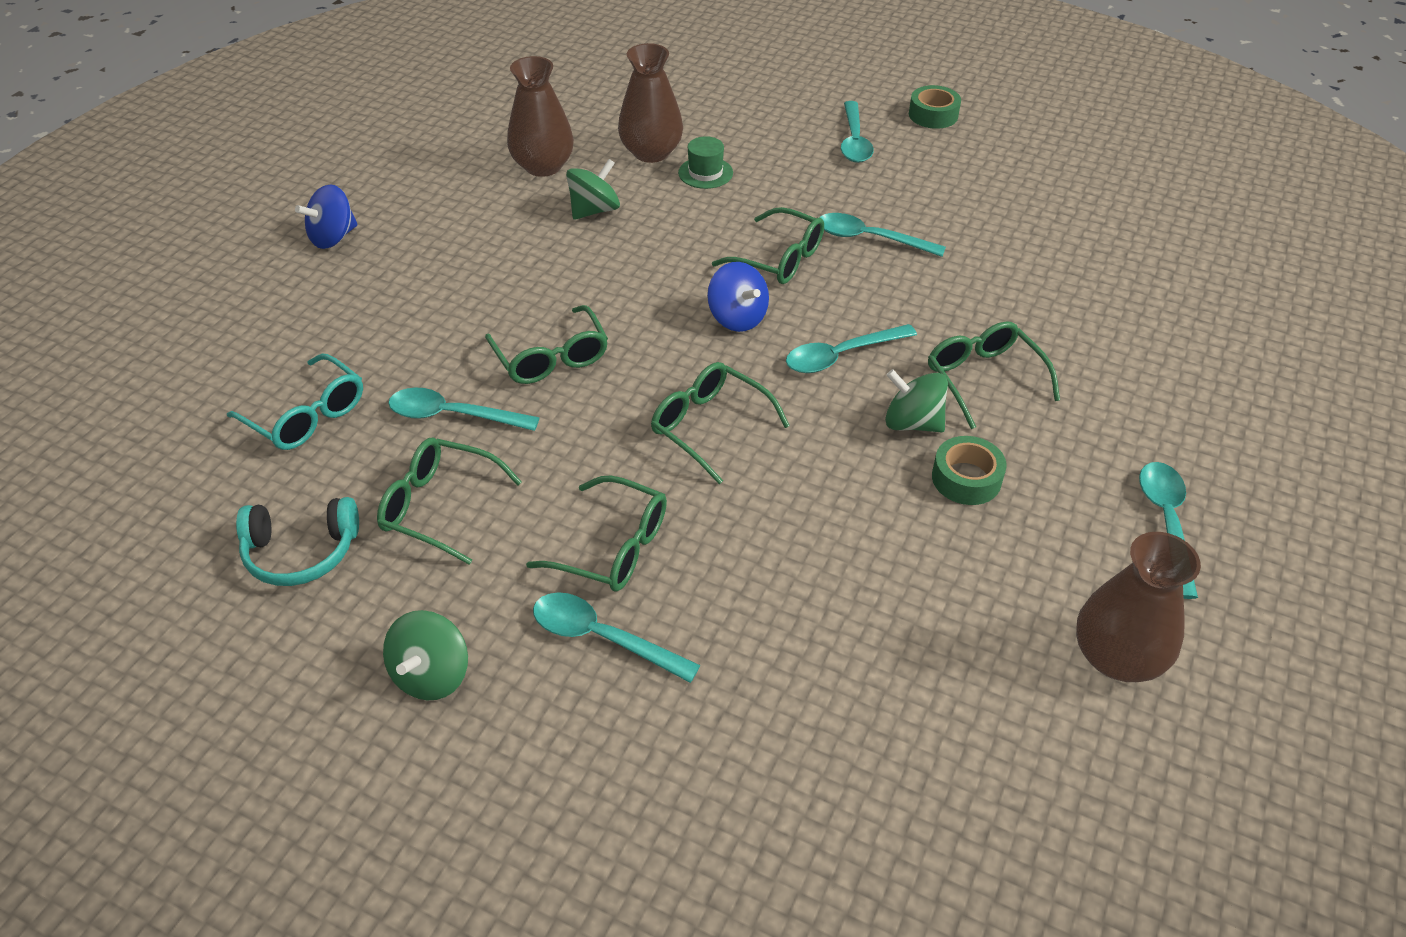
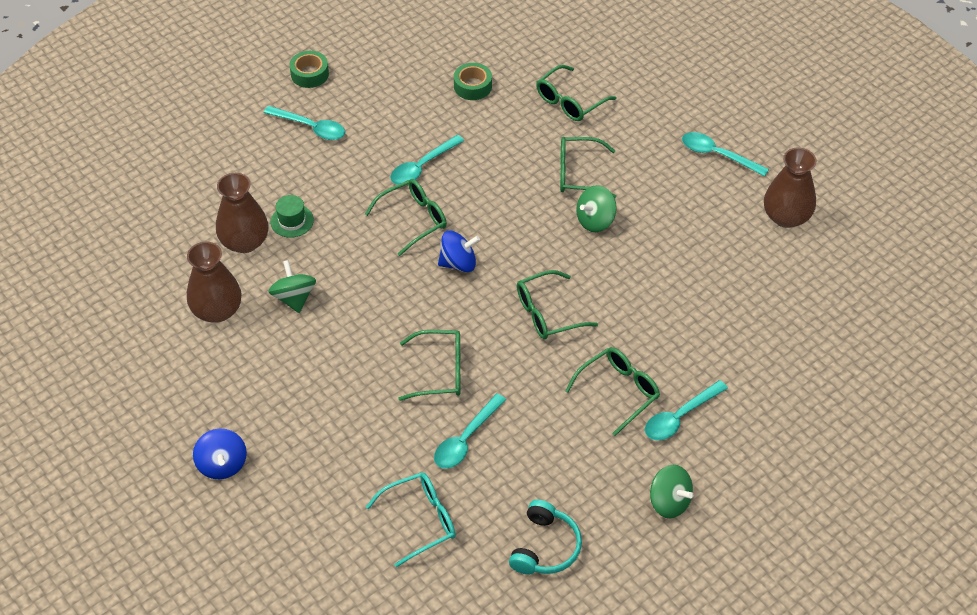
camera: 65 degrees left, 5 degrees up
green glasses [377,438,522,565] -> green glasses moved to [536,65,616,121]
turquoise spoon [786,324,917,373] -> none
green tape [932,436,1007,505] -> green tape moved to [454,63,492,100]

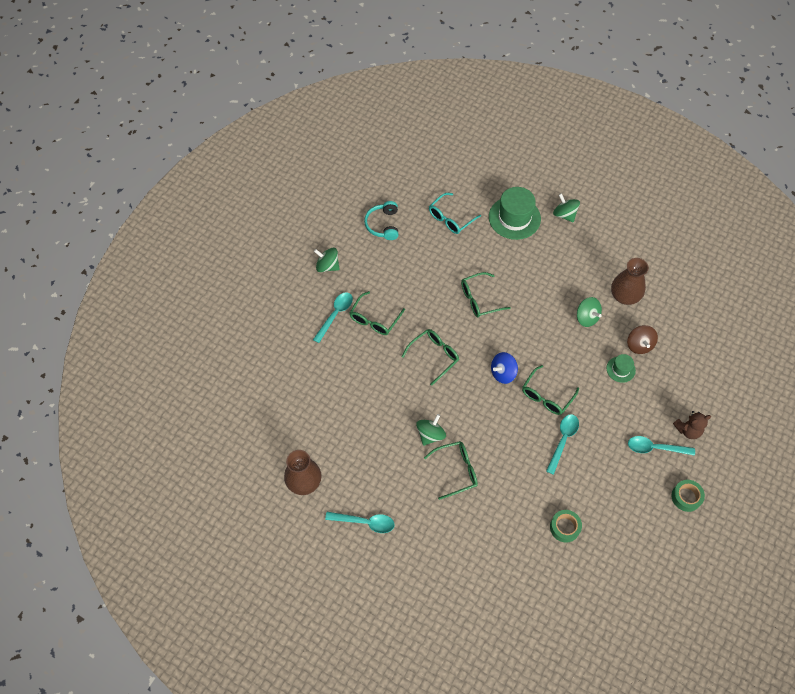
camera: 160 degrees right, 10 degrees up
blue spinning top [193,429,247,479] -> green spinning top [553,193,580,222]
brown vase [216,173,269,253] -> brown spinning top [627,325,658,354]
turquoise spoon [434,393,506,469] -> none
green glasses [536,65,616,121] -> none
none -> green hat [489,187,541,240]
none -> brown teddy bear [673,411,711,439]

